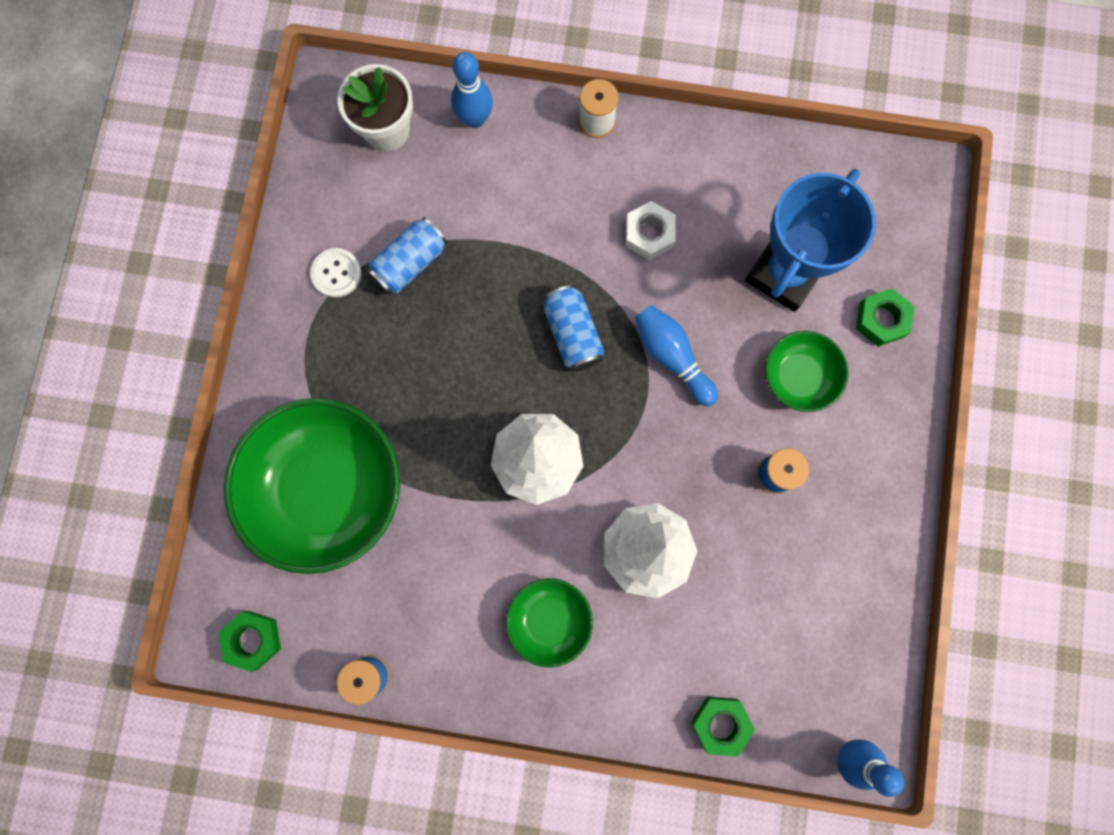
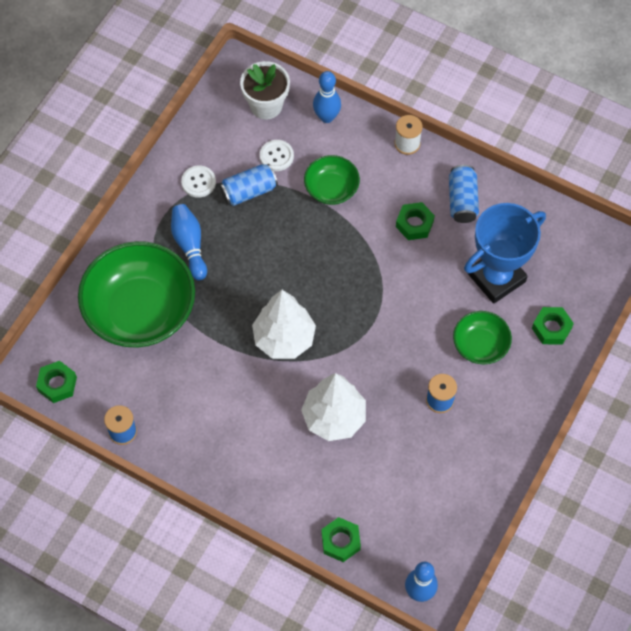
camera: 20 degrees right, 15 degrees down
green bowl [506,578,593,668] -> green bowl moved to [304,155,360,205]
blue can [543,285,604,372] -> blue can moved to [449,165,479,223]
white nut [626,201,676,260] -> green nut [396,202,435,240]
blue bowling pin [635,305,718,406] -> blue bowling pin moved to [171,204,207,280]
none -> white button [260,140,294,171]

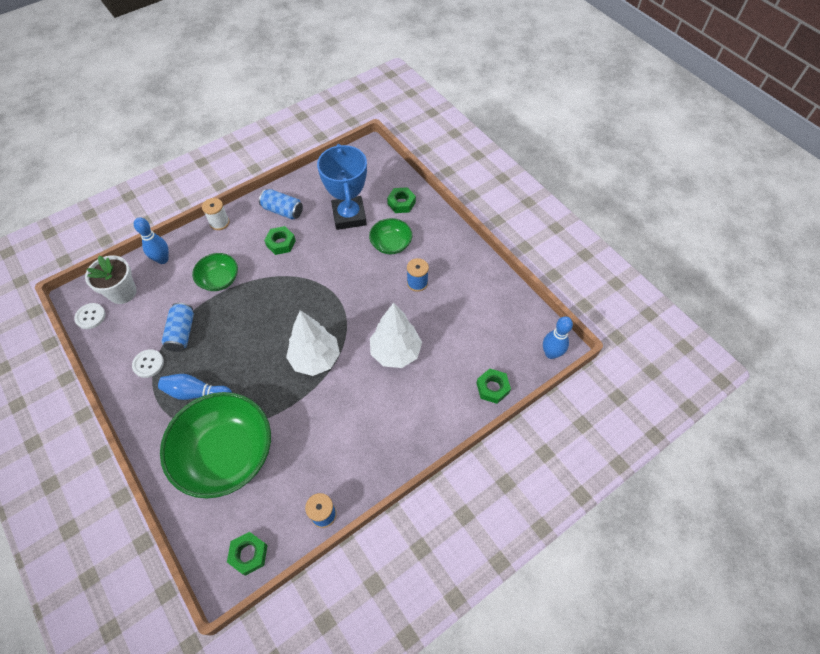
camera: 65 degrees left, 5 degrees down
white button [260,140,294,171] -> white button moved to [74,303,106,329]

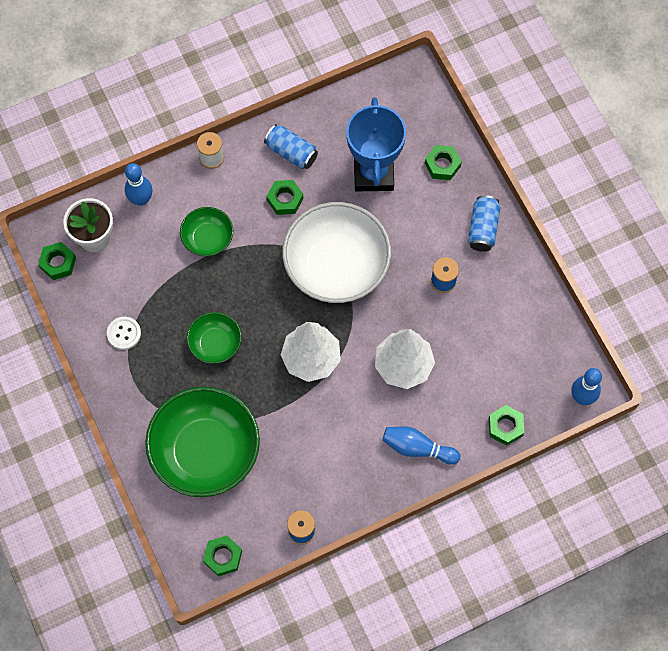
camera: 10 degrees right, 10 degrees up
white button [74,303,106,329] -> green nut [38,242,76,280]
blue bowling pin [158,374,232,400] -> blue bowling pin moved to [382,427,460,464]
blue can [161,303,194,352] -> blue can moved to [468,195,500,252]
green bowl [369,218,412,254] -> green bowl moved to [187,312,242,364]
none -> white bowl [282,202,391,303]

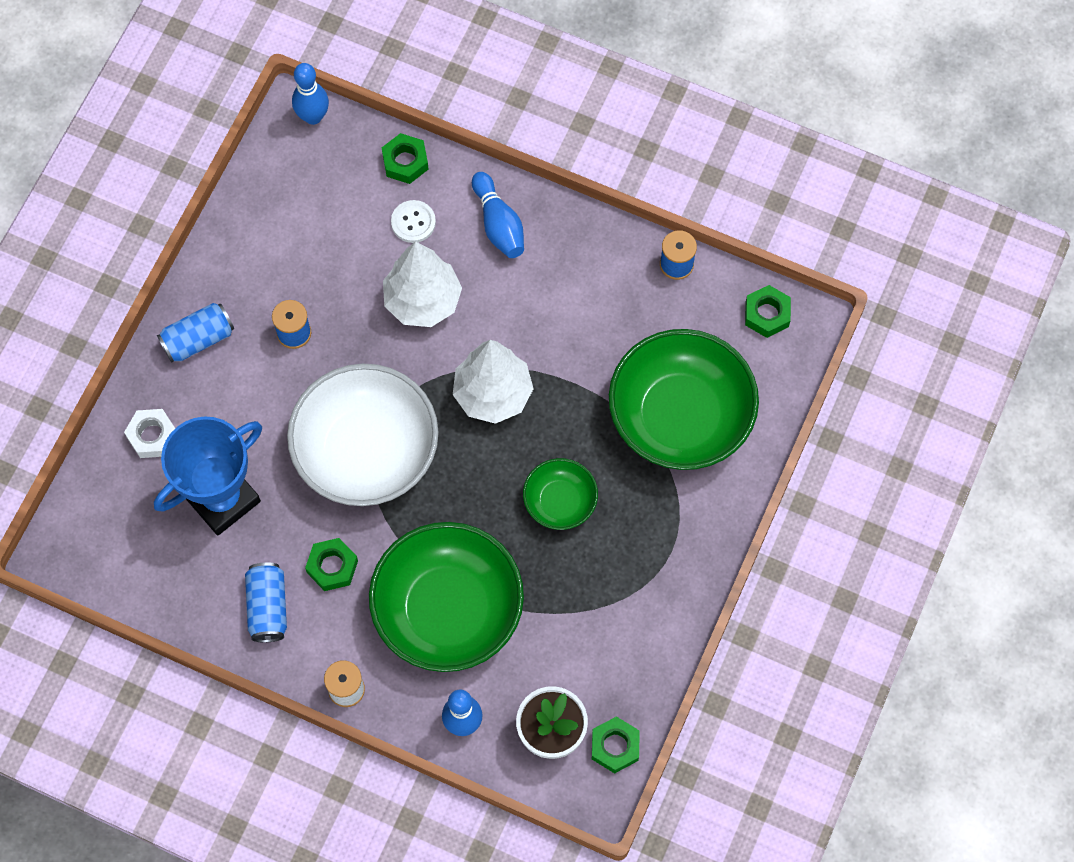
camera: 130 degrees left, 0 degrees up
white button [107,317,141,350] -> white button moved to [391,200,436,243]
green bowl [180,207,233,256] -> green bowl [369,522,524,672], size x2.00
green nut [425,145,462,180] -> white nut [124,409,175,458]

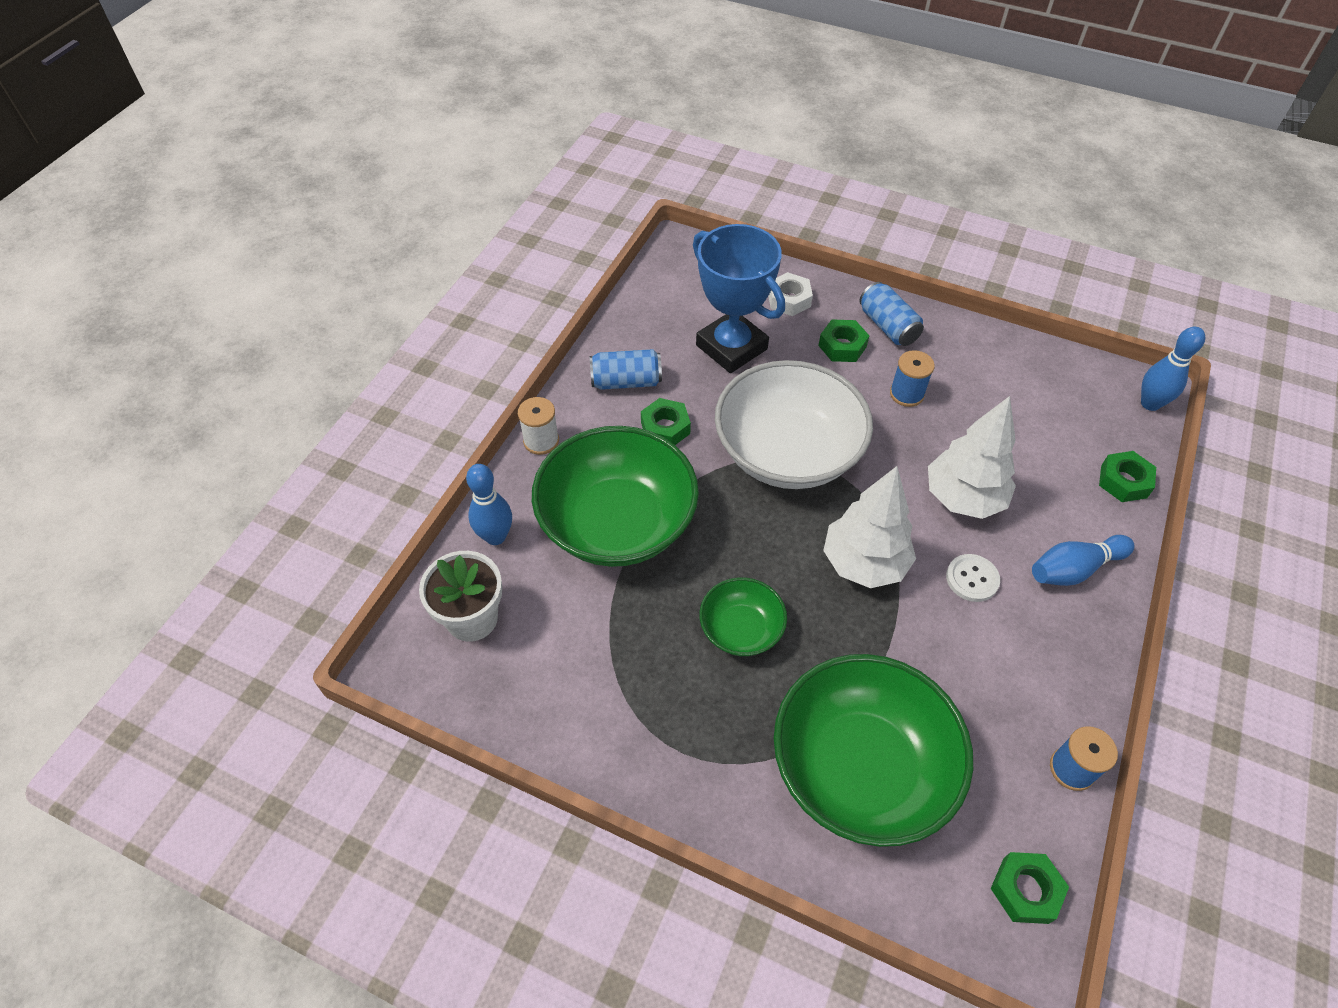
camera: 90 degrees right, 15 degrees down
white button [391,200,436,243] -> white button moved to [946,554,1000,602]
green nut [592,716,640,773] -> green nut moved to [818,320,869,362]

